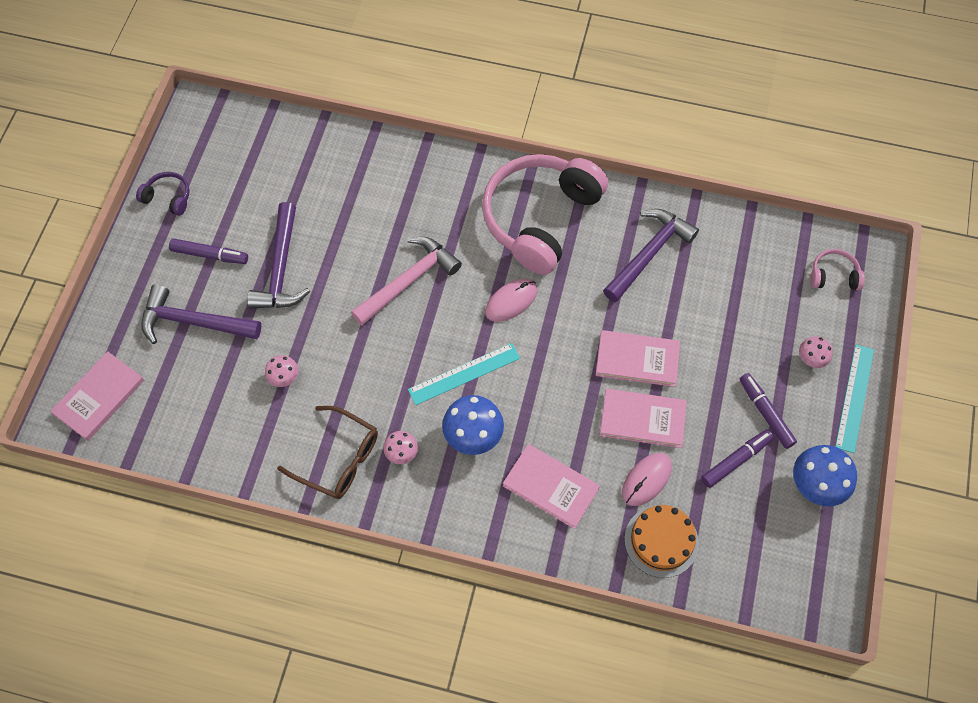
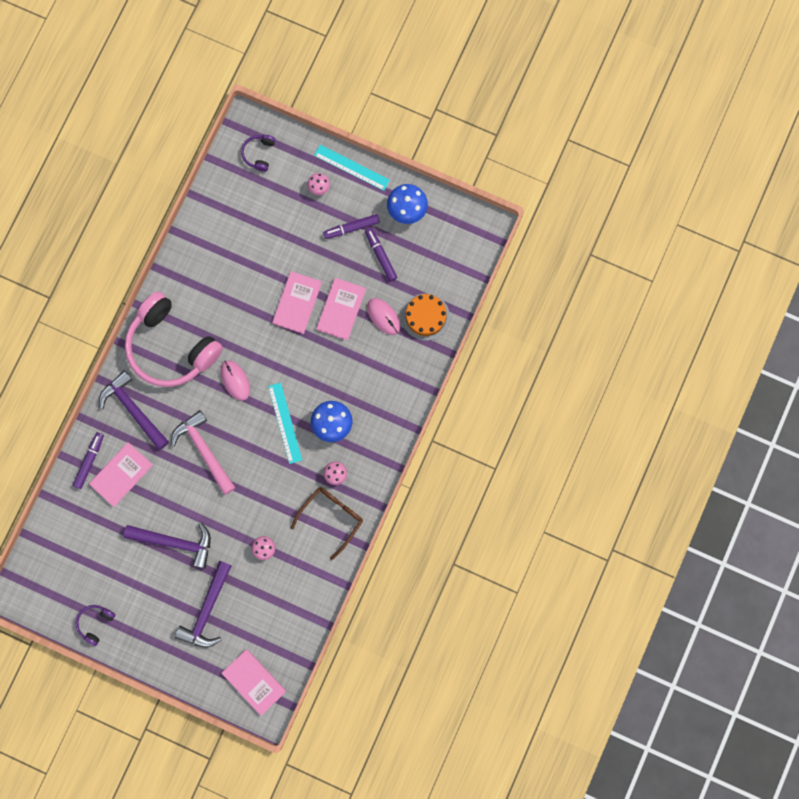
camera: 80 degrees left, 15 degrees up
purple marker [169,238,248,264] -> purple marker moved to [72,432,104,489]
pink book [503,444,600,529] -> pink book moved to [89,442,153,507]
purple hammer [603,209,699,302] -> purple hammer moved to [99,370,169,450]
pink headphones [810,249,865,290] -> purple headphones [241,135,276,172]

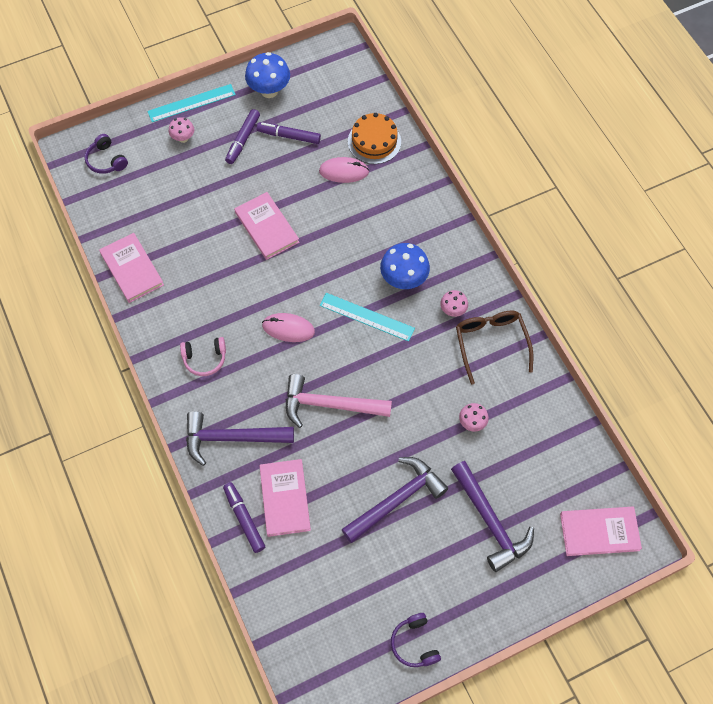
camera: 50 degrees left, 15 degrees down
pink headphones [125,291,223,387] -> pink headphones [180,337,226,376], size x0.41
pink book [316,278,366,341] -> pink book moved to [99,233,164,303]

